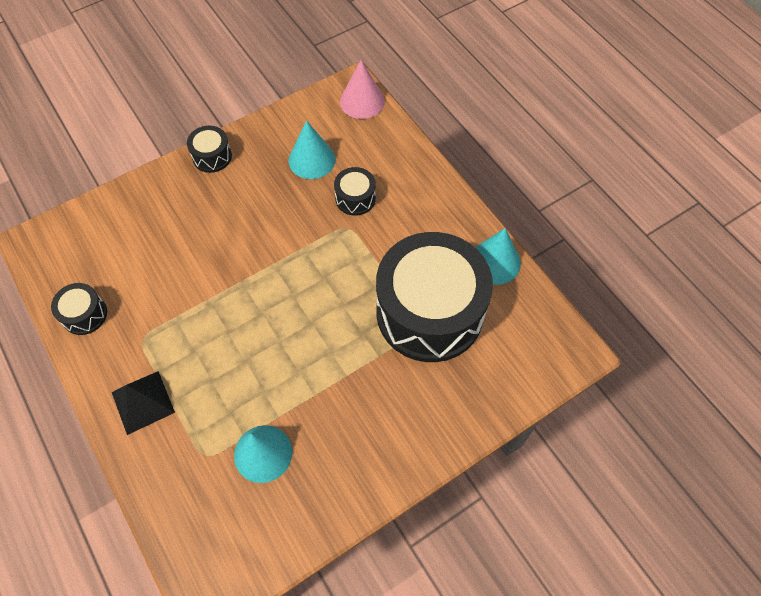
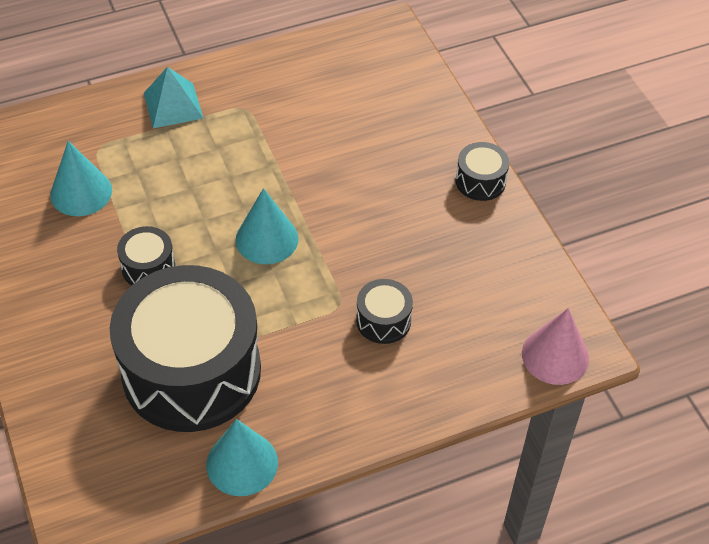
camera: 100 degrees right, 10 degrees down
black drum [51,283,107,335] -> black drum moved to [117,226,175,285]
black pyramid [112,371,175,435] -> turquoise pyramid [144,67,203,128]
turquoise cone [289,120,336,179] -> turquoise cone moved to [235,188,299,264]

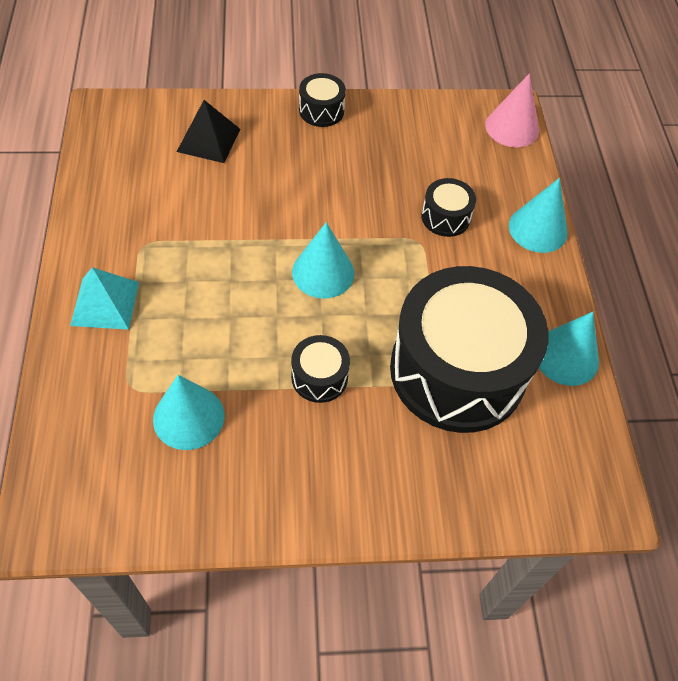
camera: 75 degrees left, 5 degrees up
none -> black pyramid [177,100,240,163]
none -> turquoise cone [509,178,568,253]

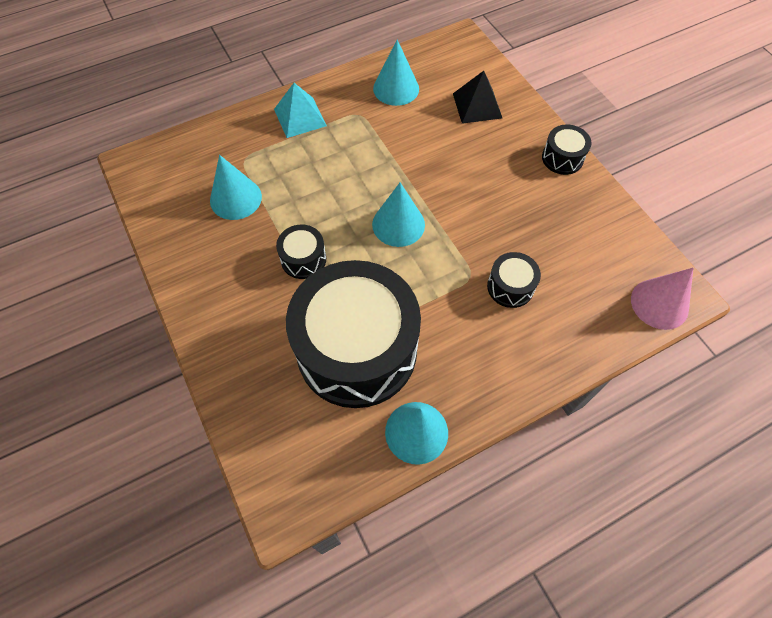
camera: 70 degrees right, 5 degrees up
turquoise cone [509,178,568,253] -> turquoise cone moved to [373,39,419,106]

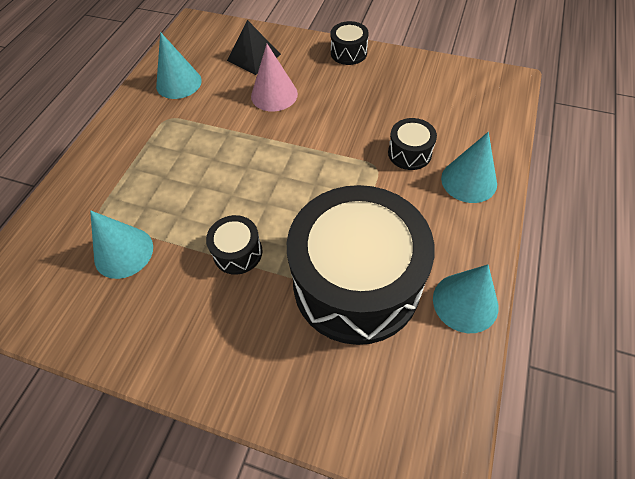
camera: 40 degrees left, 5 degrees down
turquoise pyramid [274,83,327,138] -> none
turquoise cone [372,183,425,247] -> turquoise cone moved to [441,132,497,203]
pink cone [631,268,693,330] -> pink cone moved to [251,44,298,111]

